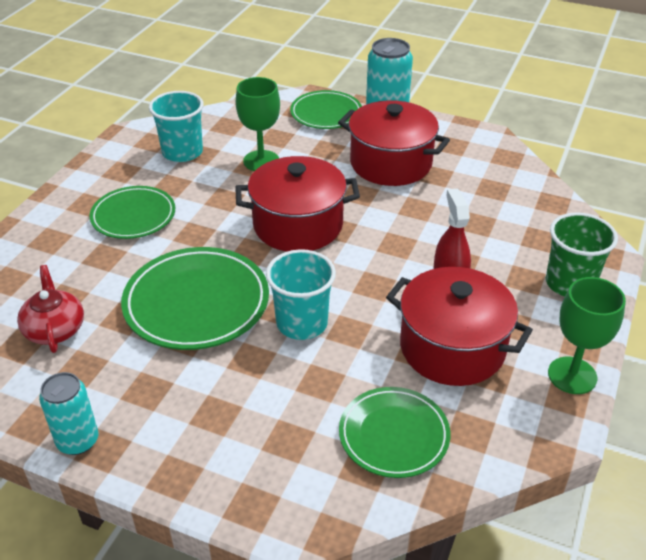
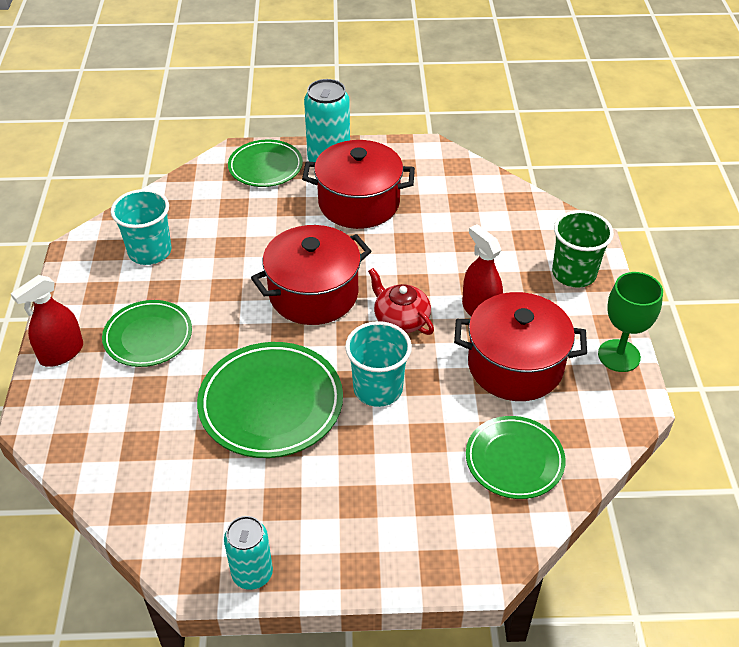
camera: 25 degrees left, 5 degrees up
red teapot [17,265,84,353] -> red teapot moved to [368,268,434,335]
green goblet [236,77,280,171] -> none
none -> red spray bottle [11,275,83,367]

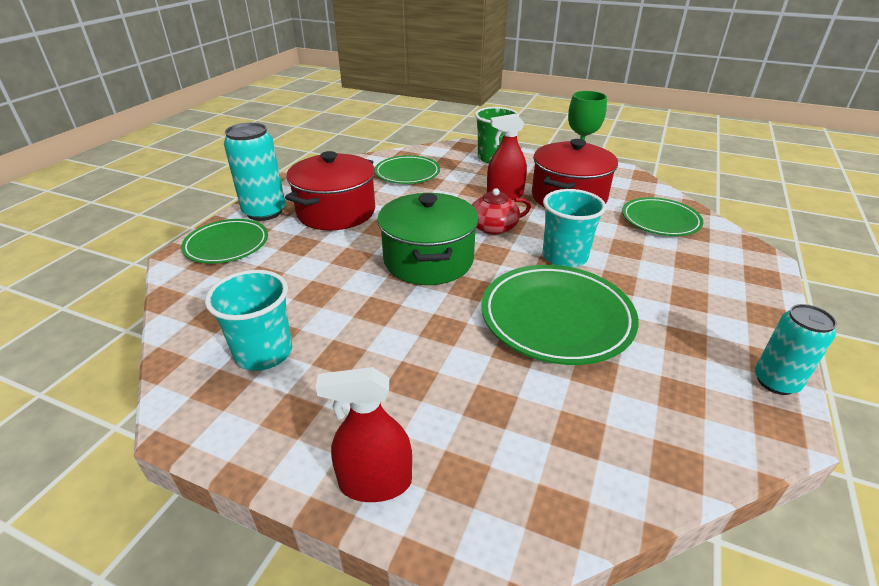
camera: 65 degrees left, 10 degrees down
red spray bottle [11,275,83,367] -> red spray bottle turned 105 degrees clockwise [316,367,412,502]
green plate [102,300,192,367] -> green plate moved to [375,155,440,184]
red pot [251,225,371,325] -> green pot [377,193,479,285]

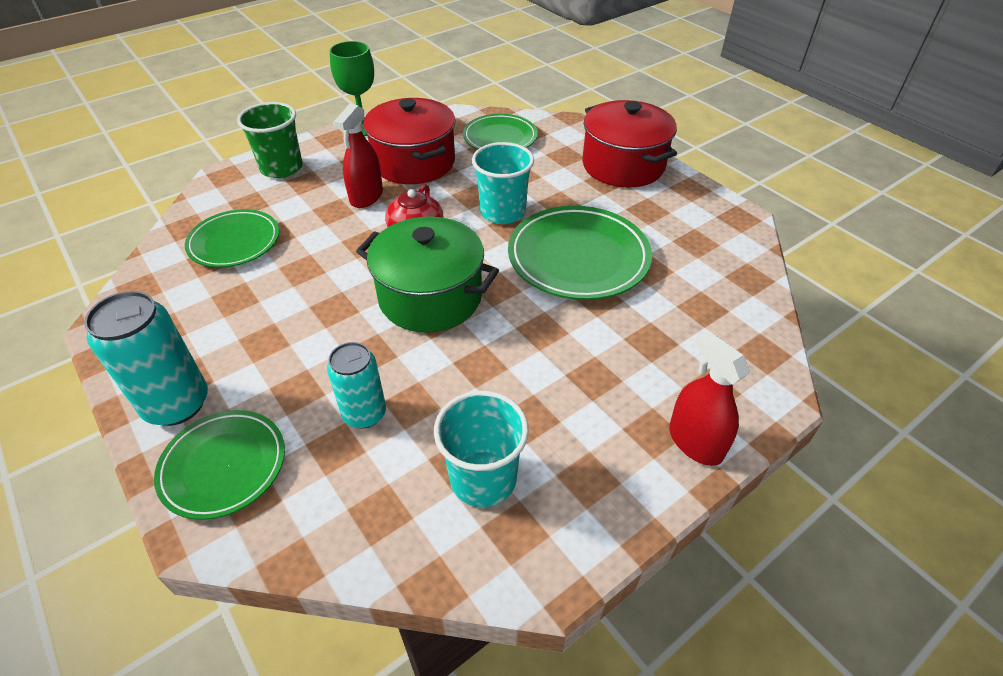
camera: 60 degrees left, 10 degrees up
red pot [285,151,375,230] -> red pot moved to [582,100,677,187]
red spray bottle [316,367,412,502] -> red spray bottle turned 120 degrees clockwise [669,330,750,466]
turquoise can [755,304,837,395] -> turquoise can moved to [327,342,386,429]

